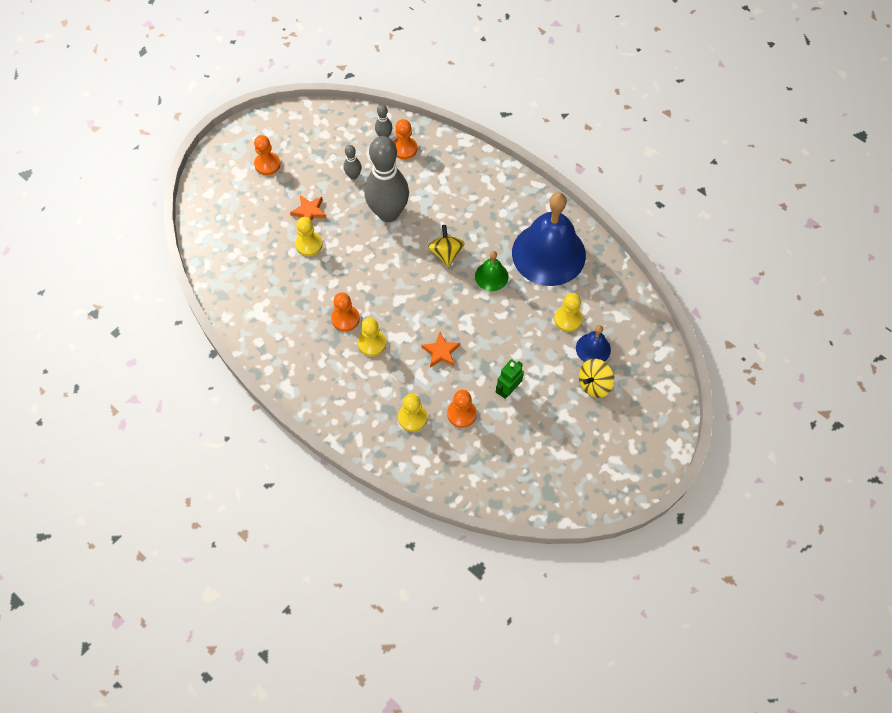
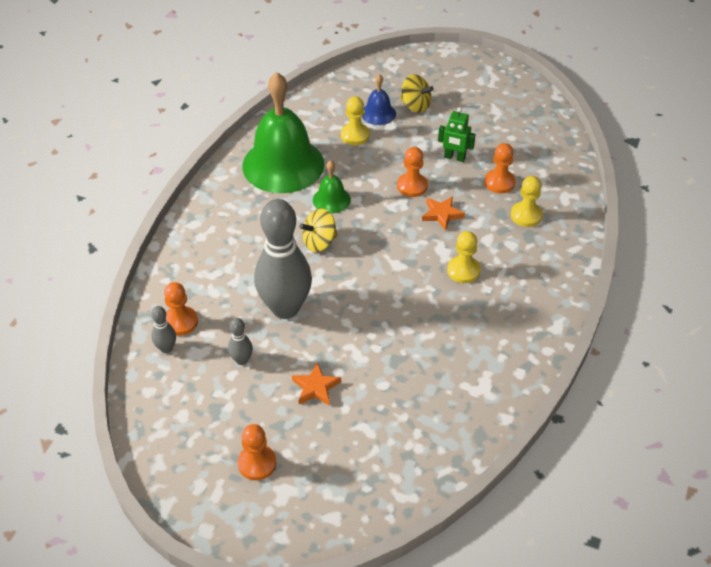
camera: 110 degrees left, 15 degrees down
yellow pawn [295,217,323,256] -> none
orange pawn [331,293,360,332] -> orange pawn moved to [397,147,428,197]
blue bell [512,193,586,286] -> green bell [242,72,324,193]

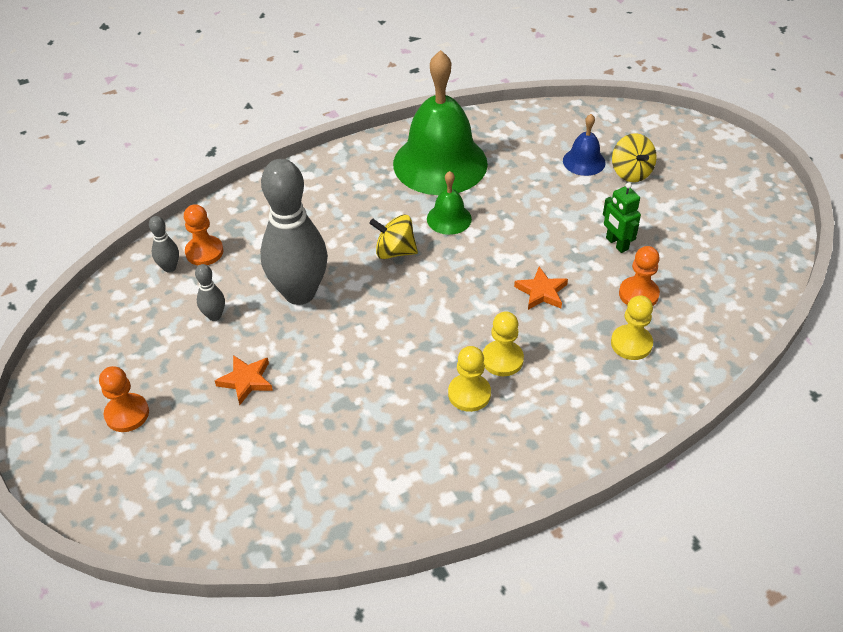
camera: 40 degrees right, 0 degrees up
yellow pawn [341,96,370,145] -> yellow pawn moved to [448,346,491,412]
orange pawn [397,147,428,197] -> none

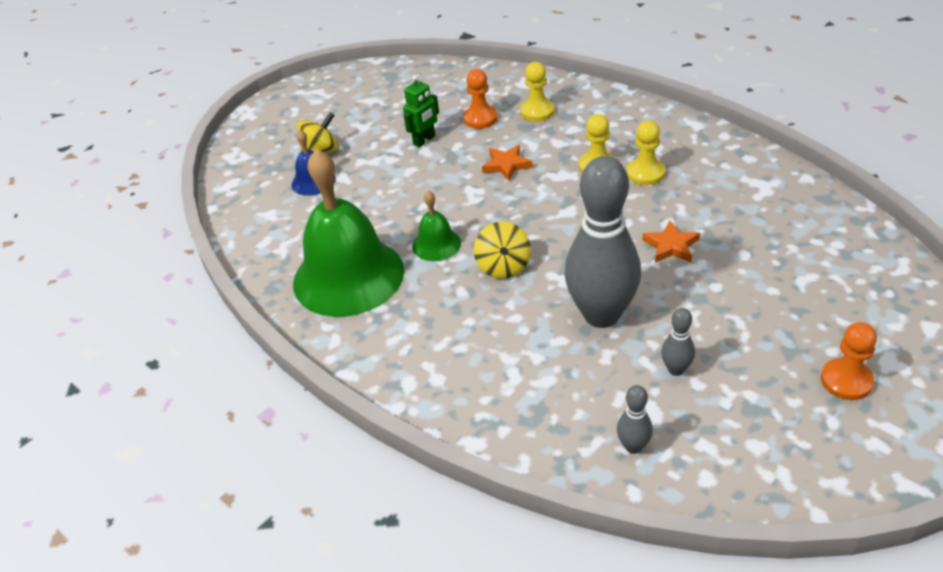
camera: 105 degrees left, 5 degrees down
orange pawn [184,204,224,266] -> none
orange star [215,355,273,405] -> orange star moved to [642,221,700,263]

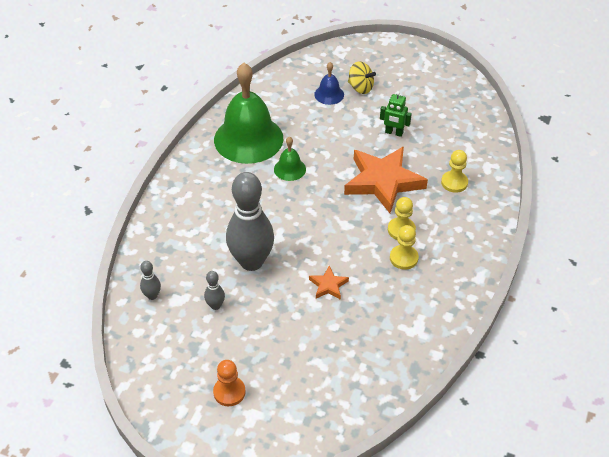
camera: 65 degrees right, 5 degrees up
orange pawn [463,69,498,129] -> none
yellow spinning top [474,222,531,279] -> none
orange star [482,145,532,181] -> orange star [344,147,428,213], size x2.27

